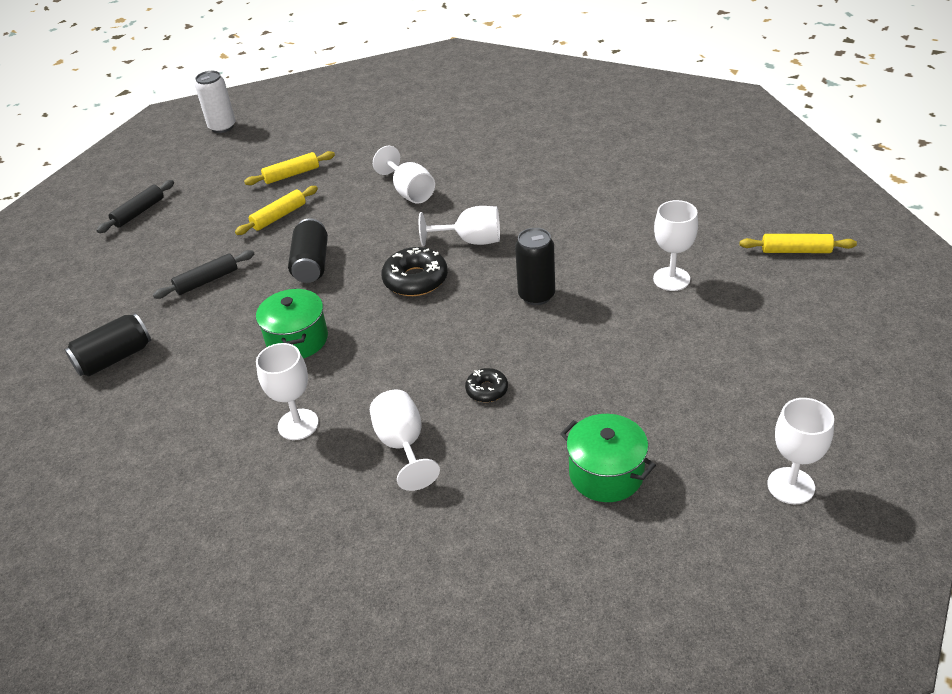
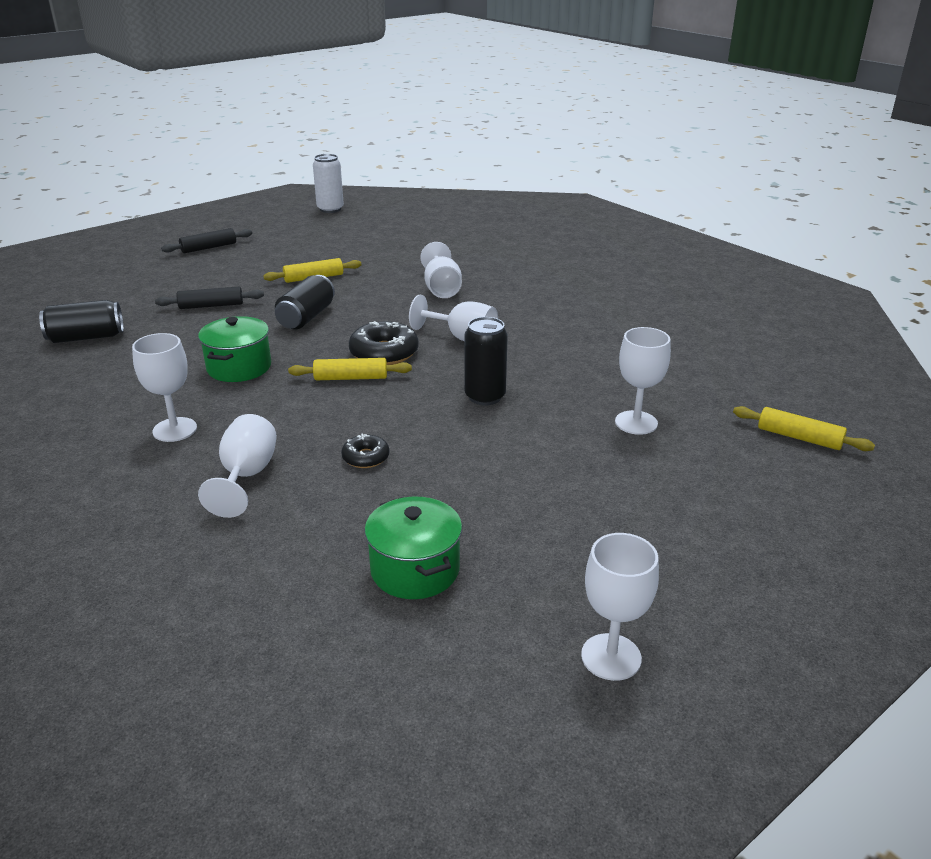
camera: 20 degrees right, 10 degrees down
yellow rolling pin [244,151,335,185] -> yellow rolling pin moved to [288,358,412,380]

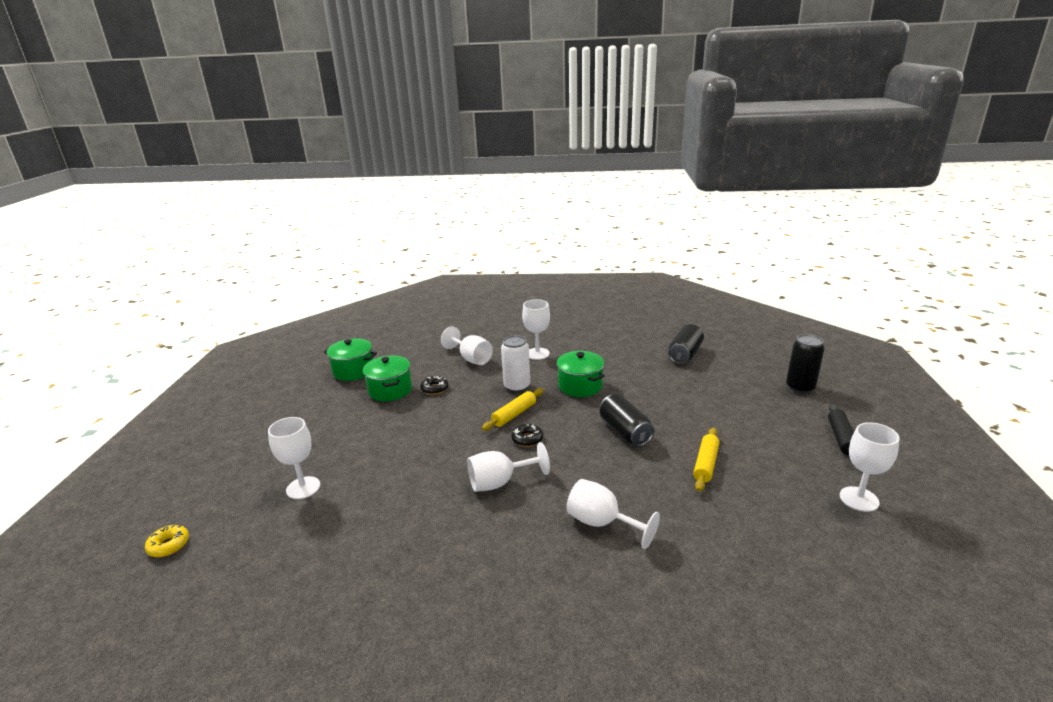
camera: 135 degrees right, 5 degrees down
black rolling pin [155,287,264,309] -> none
white can [313,154,344,213] -> white can moved to [501,335,530,392]
black donut [349,321,419,365] -> black donut [511,424,543,447], size x0.57
black can [465,317,508,406] -> black can moved to [786,334,824,394]
white goblet [581,533,659,681] -> white goblet moved to [840,422,900,512]
yellow rolling pin [733,406,875,451] -> yellow donut [145,525,189,557]
none -> green pot [363,355,412,401]

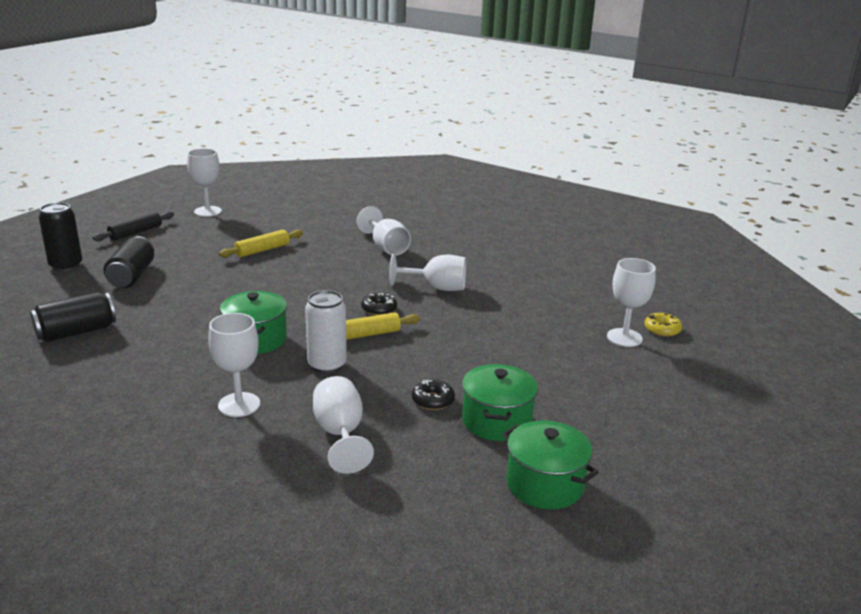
camera: 155 degrees left, 0 degrees up
yellow donut [145,525,189,557] -> yellow donut moved to [644,313,682,337]
black can [600,394,655,447] -> black can moved to [103,236,154,288]

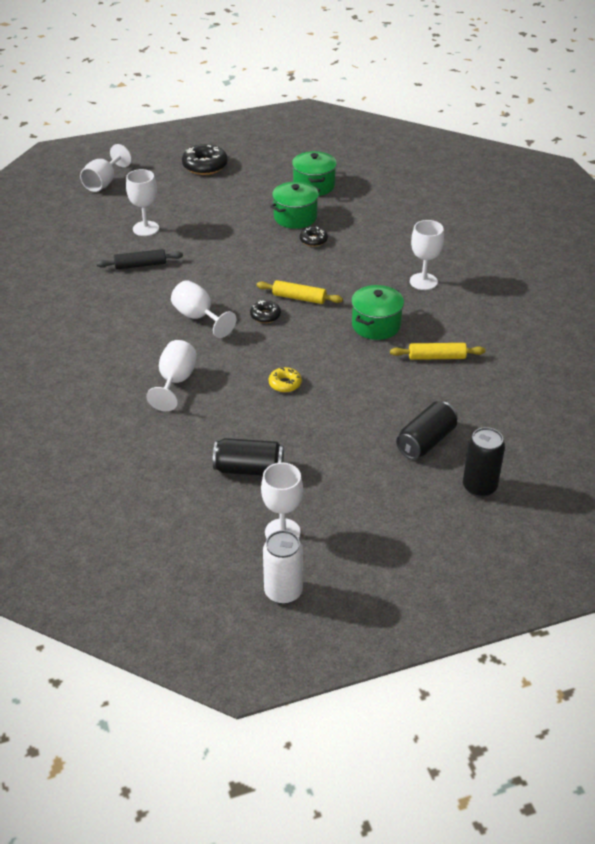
camera: 140 degrees left, 15 degrees up
black can [30,292,116,342] -> black can moved to [213,438,284,476]
black rolling pin [93,211,174,241] -> black rolling pin moved to [97,249,183,269]
yellow rolling pin [219,230,303,257] -> yellow rolling pin moved to [390,343,486,360]
white can [305,290,347,374] -> white can moved to [263,530,303,604]
white goblet [313,376,374,474] -> white goblet moved to [80,144,132,192]
yellow donut [644,313,682,337] -> yellow donut moved to [269,367,302,392]
none -> black donut [182,144,228,175]

